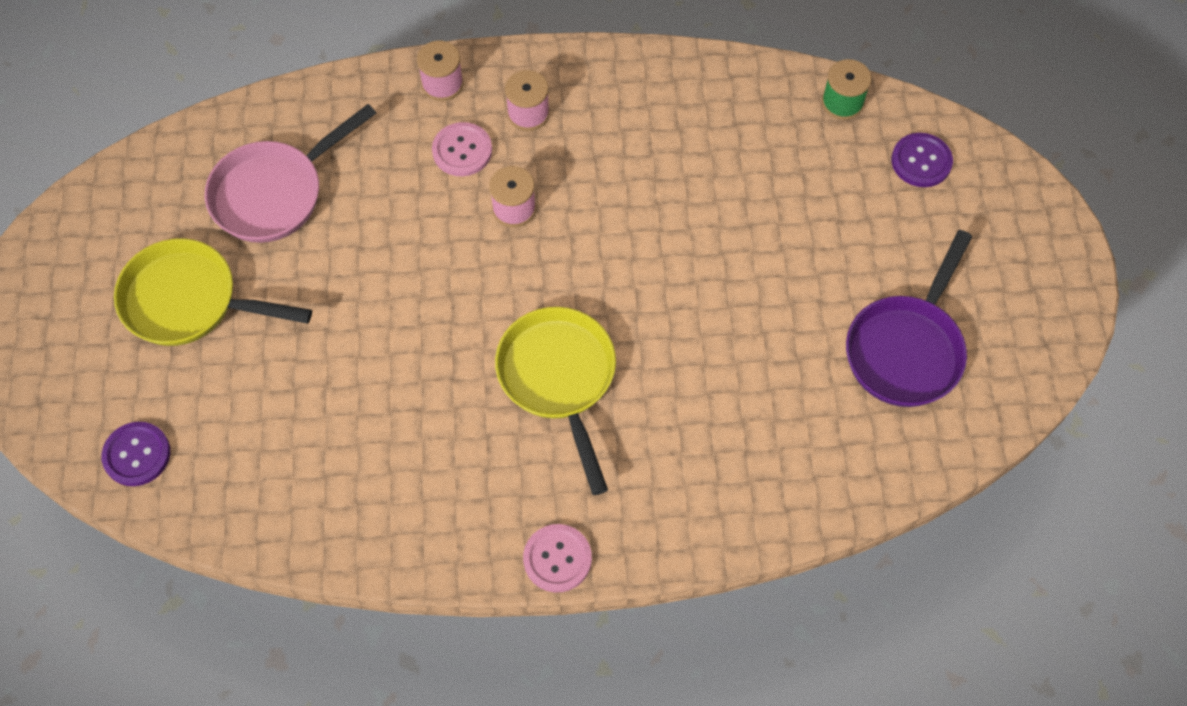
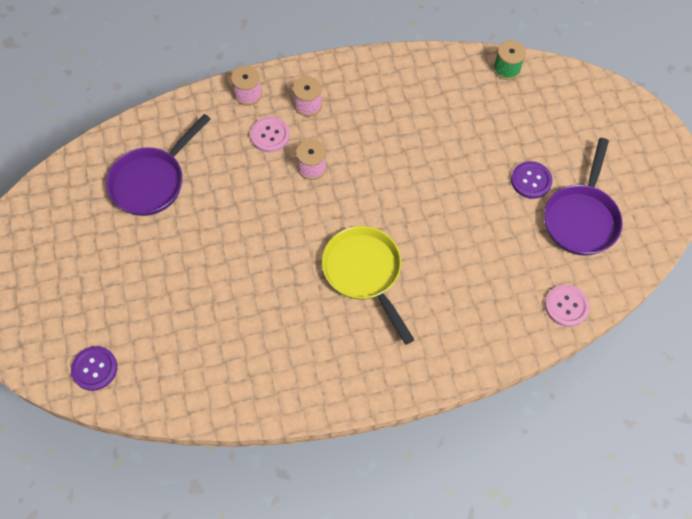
camera: 10 degrees left, 0 degrees up
yellow pan [114,238,312,346] -> none
pink pan [205,104,376,243] -> purple pan [106,114,210,216]
pink button [523,524,592,592] -> pink button moved to [545,285,590,327]
purple button [891,133,953,187] -> purple button moved to [511,161,553,199]

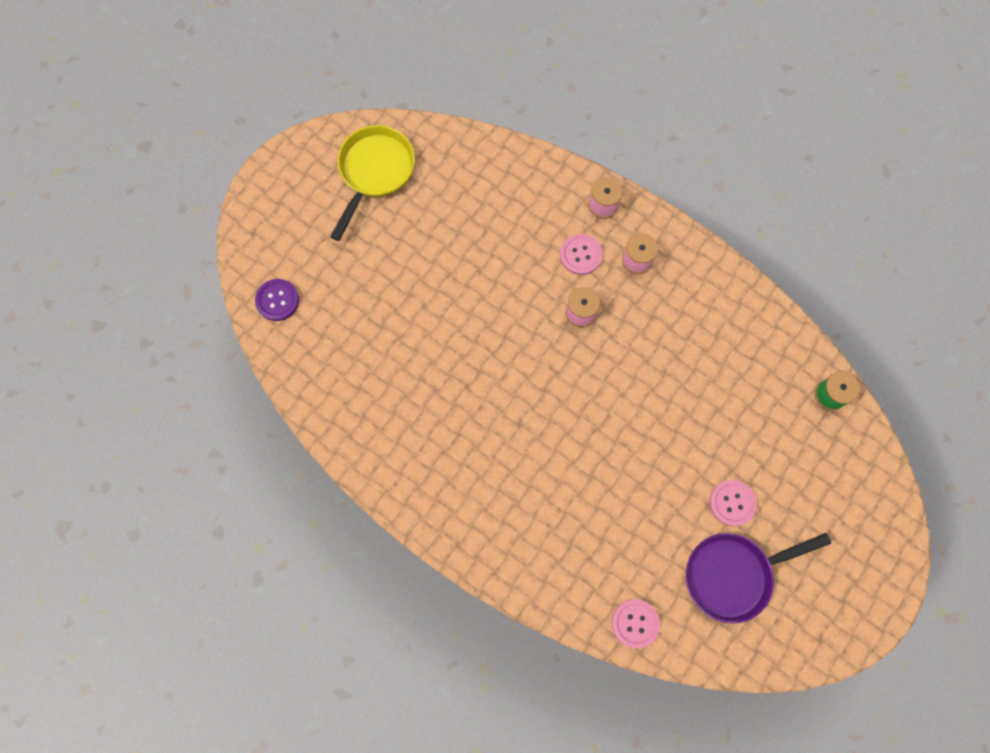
camera: 50 degrees right, 10 degrees up
purple pan [106,114,210,216] -> none
yellow pan [322,226,415,345] -> yellow pan moved to [330,125,415,241]
purple button [511,161,553,199] -> pink button [709,480,757,526]

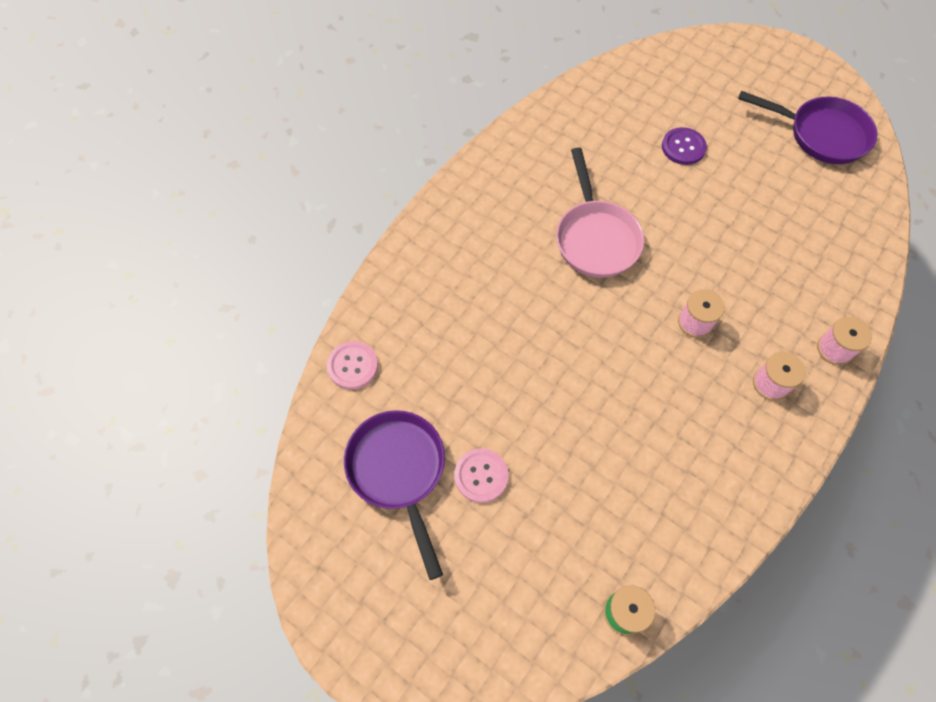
camera: 90 degrees right, 10 degrees down
purple button [255,279,299,321] -> purple button moved to [662,127,707,165]
yellow pan [330,125,415,241] -> purple pan [738,91,877,164]
pink button [560,234,603,275] -> none
none -> pink pan [556,147,644,278]

